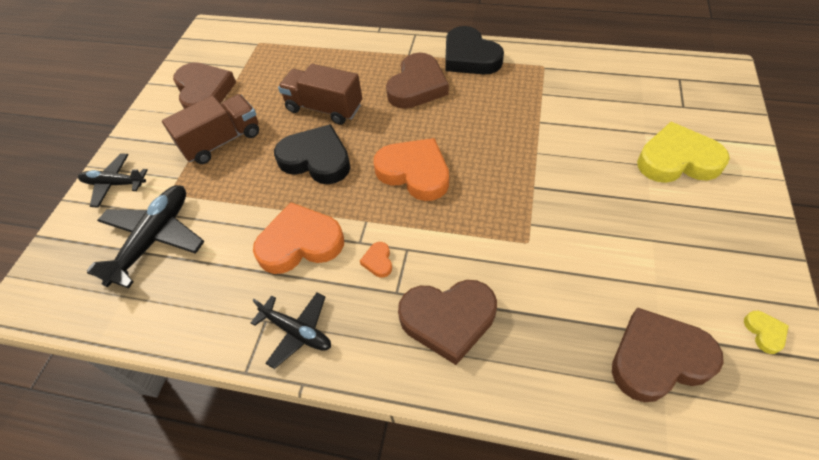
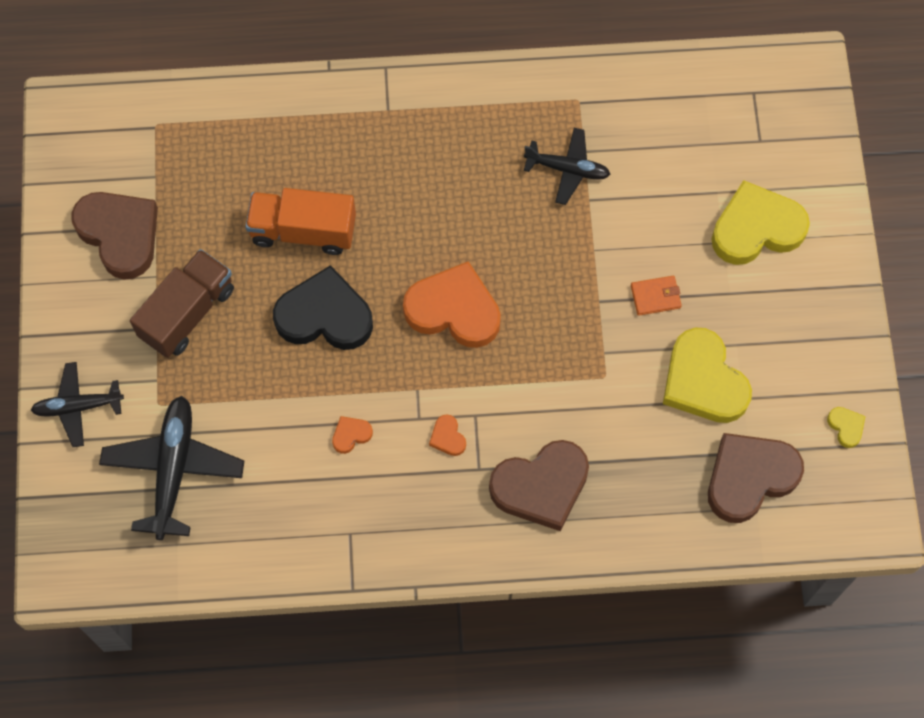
camera: 20 degrees left, 15 degrees up
black plane [251,293,331,369] -> black plane moved to [524,128,611,205]
orange heart [253,202,344,274] -> orange heart [332,416,373,454], size x0.42
brown truck [278,64,362,125] -> orange truck [246,188,356,255]
brown heart [386,53,449,109] -> none
black heart [445,26,504,74] -> none
none -> orange wallet [631,276,682,316]
none -> yellow heart [663,327,752,423]

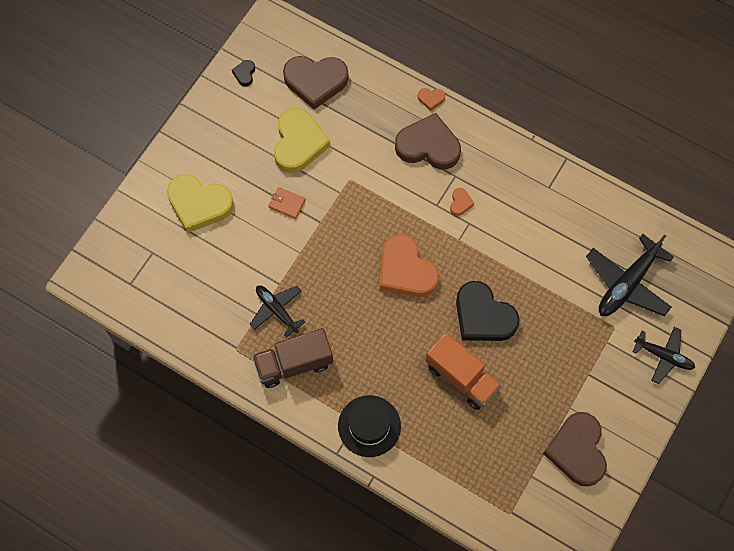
camera: 145 degrees left, 0 degrees up
brown truck [130,249,234,358] -> brown truck moved to [252,328,333,388]
orange heart [332,416,373,454] -> orange heart moved to [418,88,445,111]
yellow heart [827,407,866,448] -> black heart [232,60,255,86]
none -> black hat [338,395,401,457]

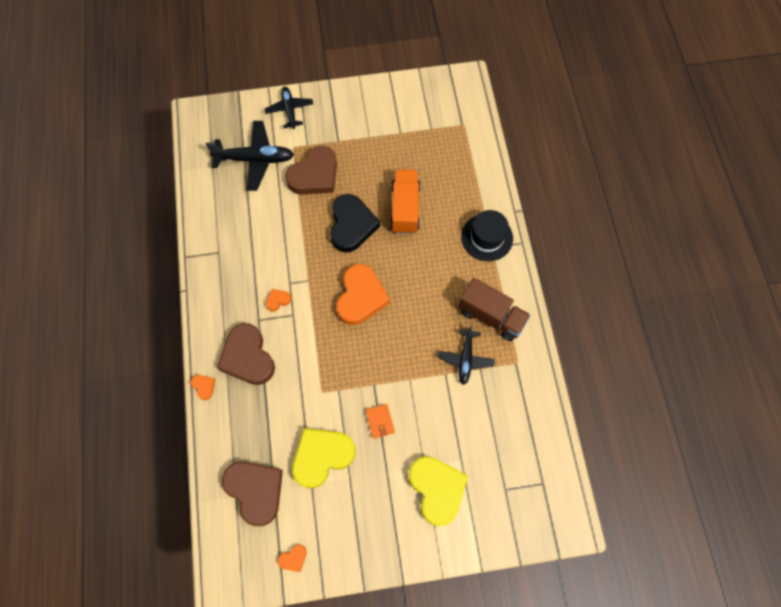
camera: 130 degrees left, 0 degrees up
black heart [232,60,255,86] -> orange heart [278,545,307,572]
brown heart [543,412,607,487] -> brown heart moved to [285,146,337,195]

